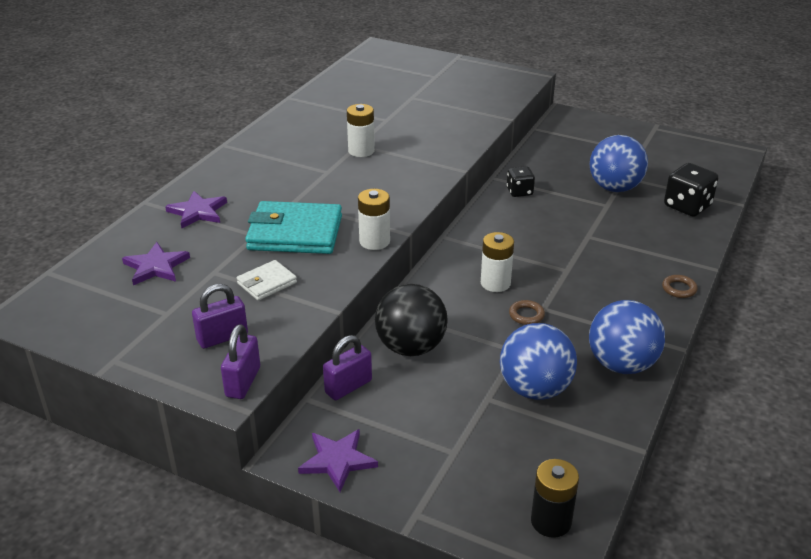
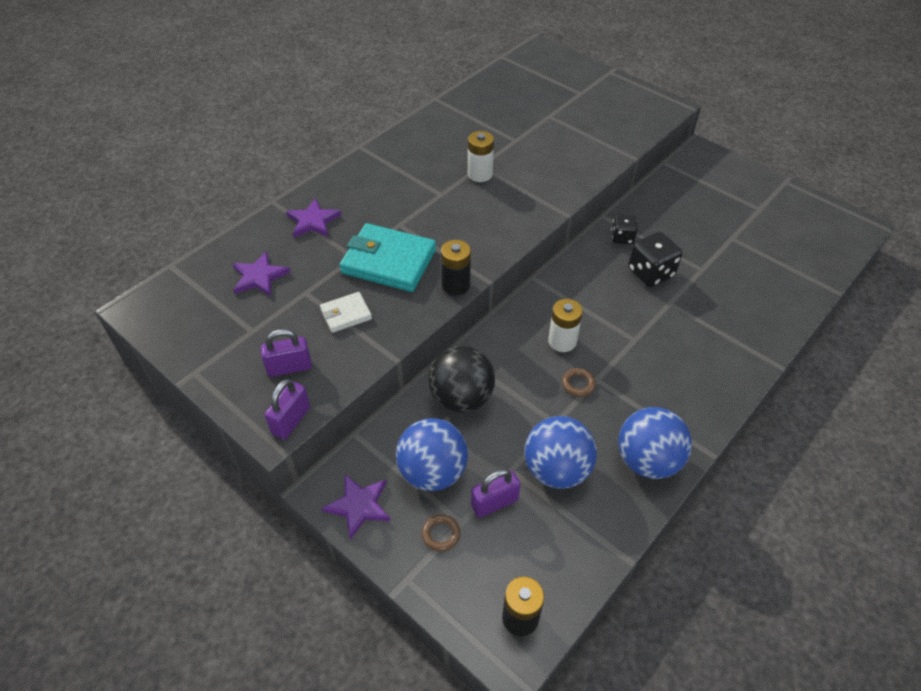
camera: 15 degrees right, 15 degrees up
purple padlock [323,335,372,400] -> purple padlock moved to [471,469,521,518]
white battery [358,189,390,250] -> black battery [441,240,471,295]
blue ball [590,135,648,192] -> blue ball moved to [396,418,468,491]
brown ring [662,275,698,298] -> brown ring moved to [422,514,460,551]
black dice [664,163,718,217] -> black dice moved to [628,232,682,287]

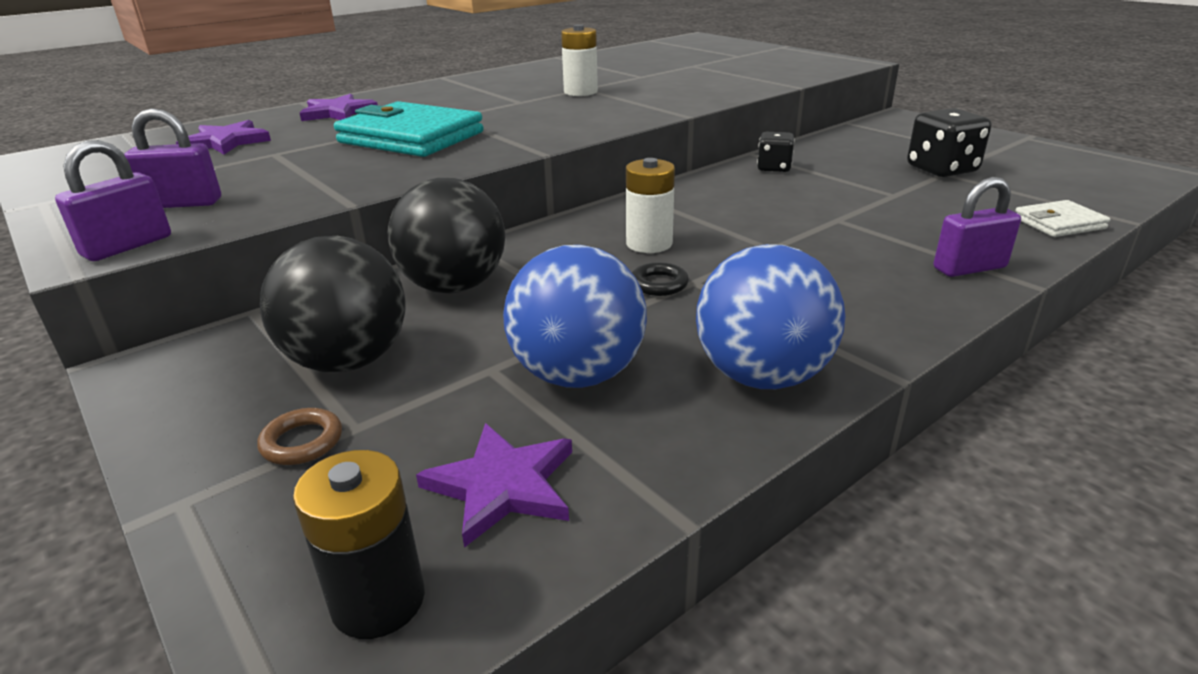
camera: 10 degrees right, 20 degrees down
white wallet [320,292,372,333] -> white wallet moved to [1015,200,1110,237]
purple star [322,474,391,540] -> purple star moved to [416,423,572,548]
blue ball [396,418,468,491] -> black ball [260,236,406,373]
black battery [441,240,471,295] -> none
purple padlock [471,469,521,518] -> purple padlock moved to [934,177,1021,277]
brown ring [562,368,596,397] -> black ring [632,262,689,296]
black dice [628,232,682,287] -> black dice moved to [907,108,992,177]

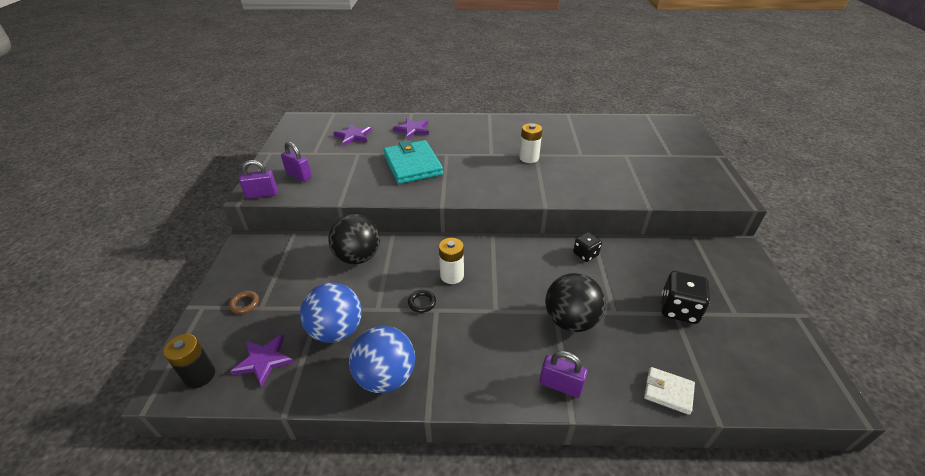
camera: 40 degrees right, 10 degrees up
black ball [260,236,406,373] -> black ball moved to [545,273,606,332]

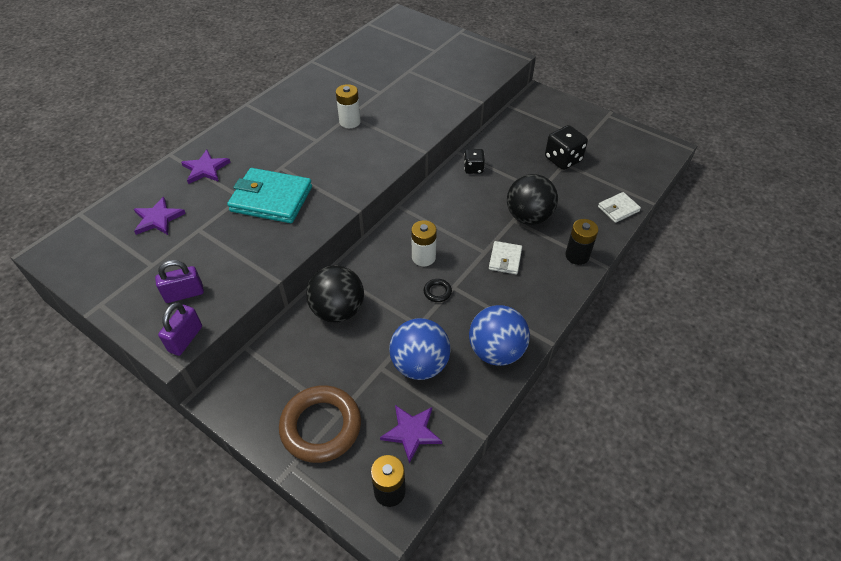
camera: 55 degrees left, 10 degrees up
brown ring [229,291,259,314] -> brown ring [279,385,361,463], size x2.45
purple padlock [540,351,588,398] -> black battery [565,219,598,265]
none -> white wallet [489,241,522,274]

